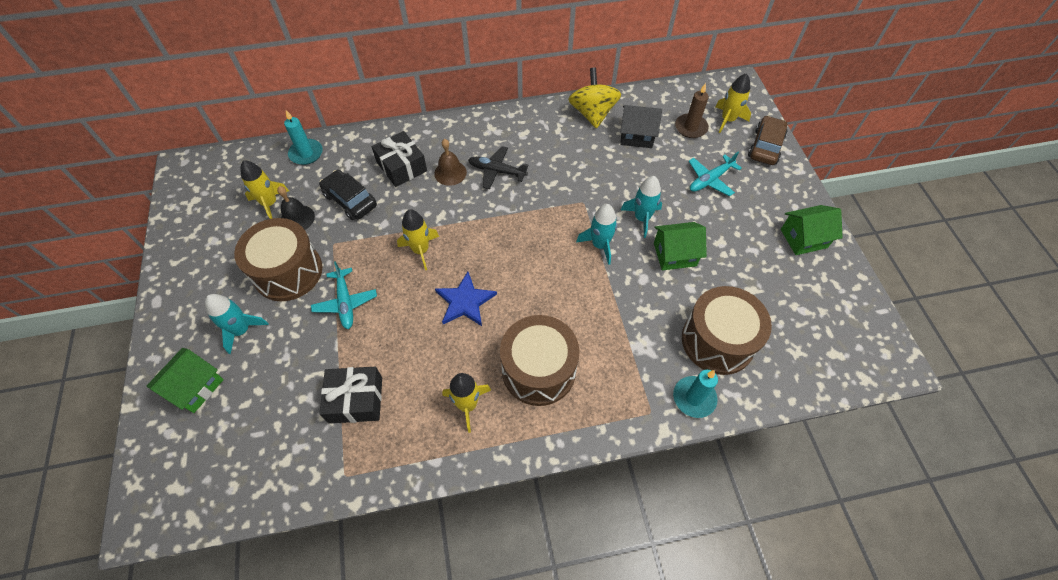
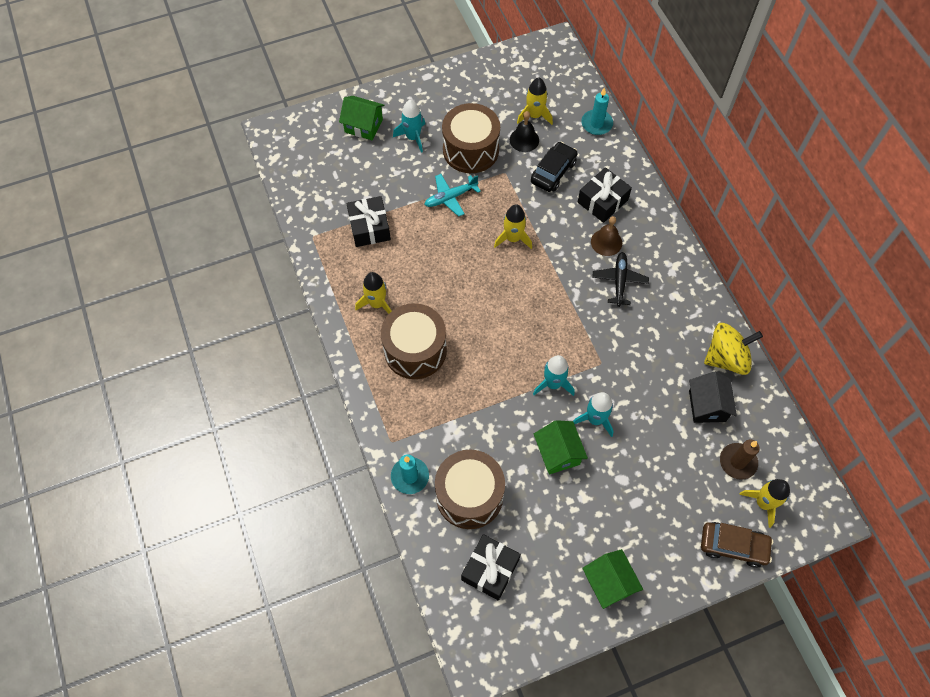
camera: 80 degrees right, 5 degrees up
blue star [435,272,497,326] -> none
turquoise plane [689,152,742,196] -> none
none -> black gift [461,534,521,600]

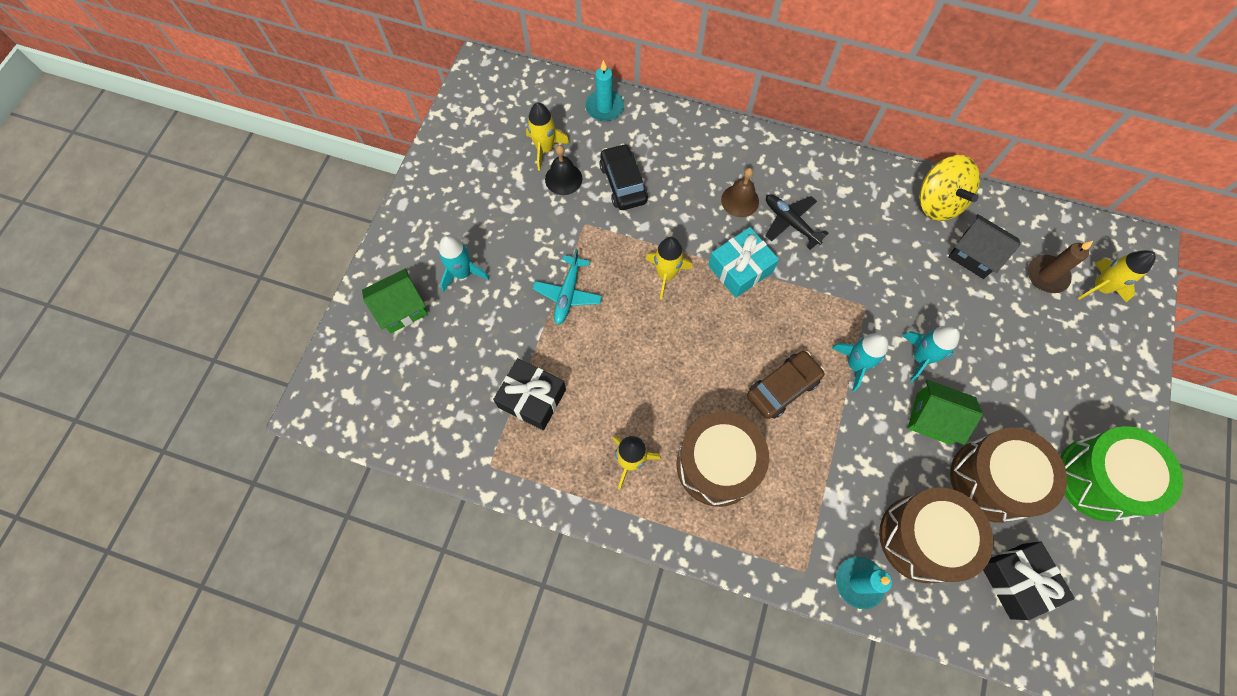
camera: 50 degrees left, 5 degrees up
brown drum [442,103,500,173] -> brown drum moved to [950,428,1067,523]
black gift [578,167,632,223] -> none
green house [582,549,643,609] -> green drum [1060,426,1183,521]
brown car [701,522,773,568] -> brown car moved to [747,351,825,419]
yellow spinning top [704,323,763,375] -> yellow spinning top turned 135 degrees clockwise [919,155,980,221]
none -> turquoise gift [708,227,779,298]

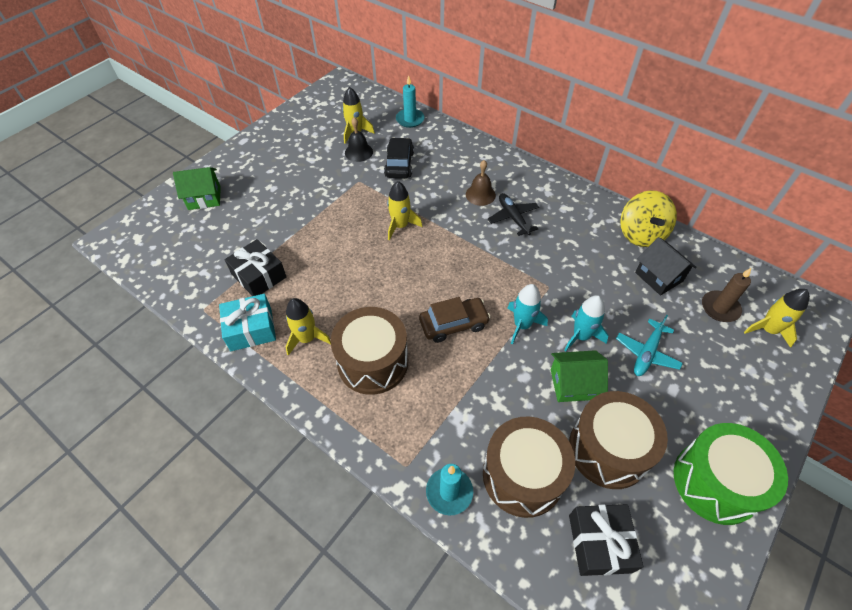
camera: 20 degrees right, 15 degrees down
turquoise rocket [439,235,489,292] -> none
turquoise plane [532,249,602,325] -> turquoise plane moved to [616,315,683,376]
turquoise gift [708,227,779,298] -> turquoise gift moved to [219,294,276,351]
green house [908,379,983,445] -> green house turned 45 degrees counterclockwise [551,350,608,402]

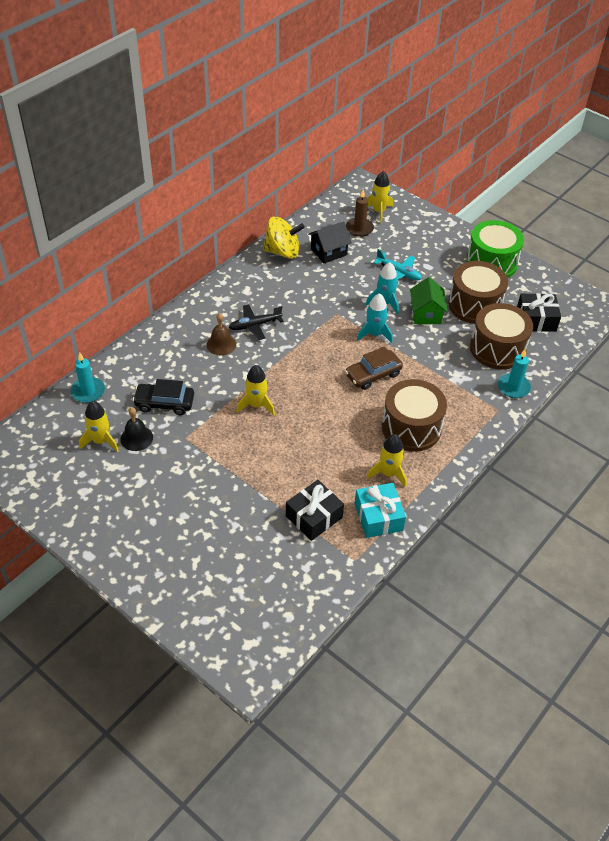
camera: 90 degrees left, 5 degrees down
green house [173,167,221,210] -> none
brown car [419,297,490,343] -> brown car turned 105 degrees counterclockwise [345,346,403,390]

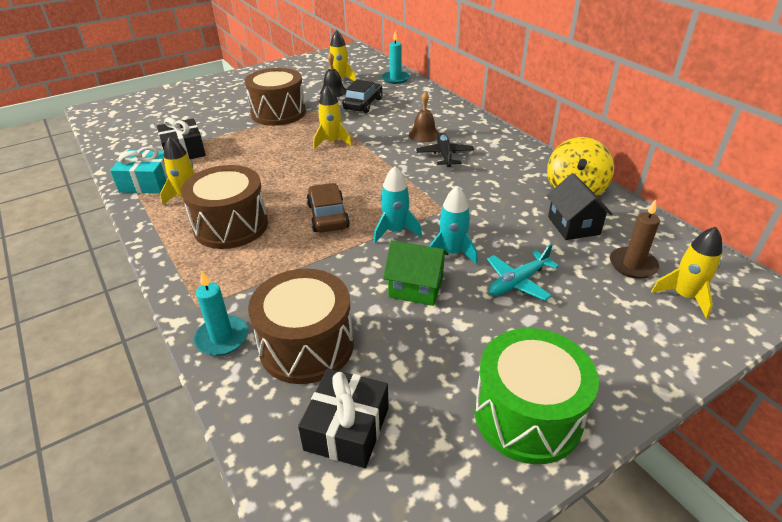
camera: 110 degrees right, 10 degrees down
brown drum [448,261,508,324] -> brown drum moved to [244,68,306,126]

